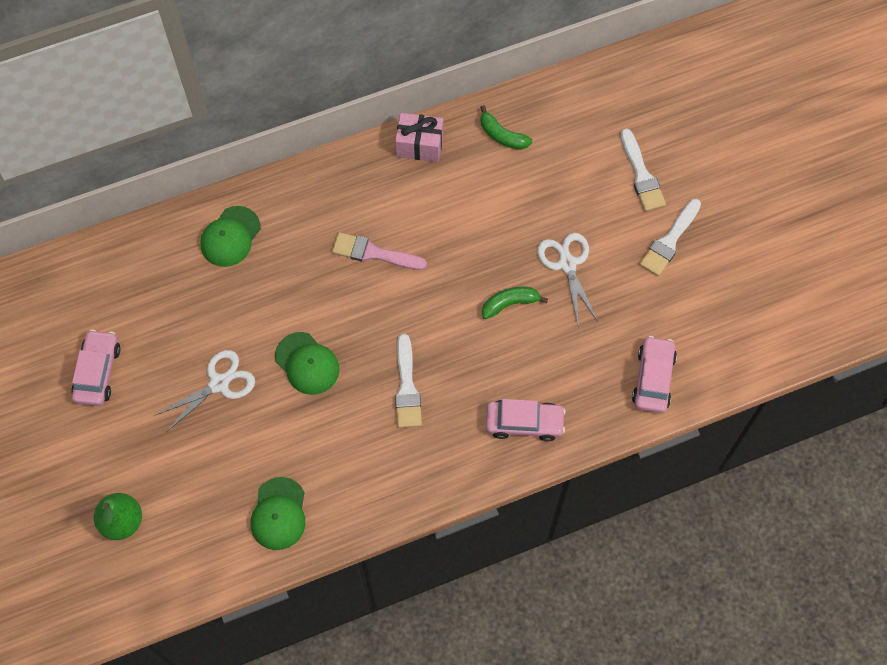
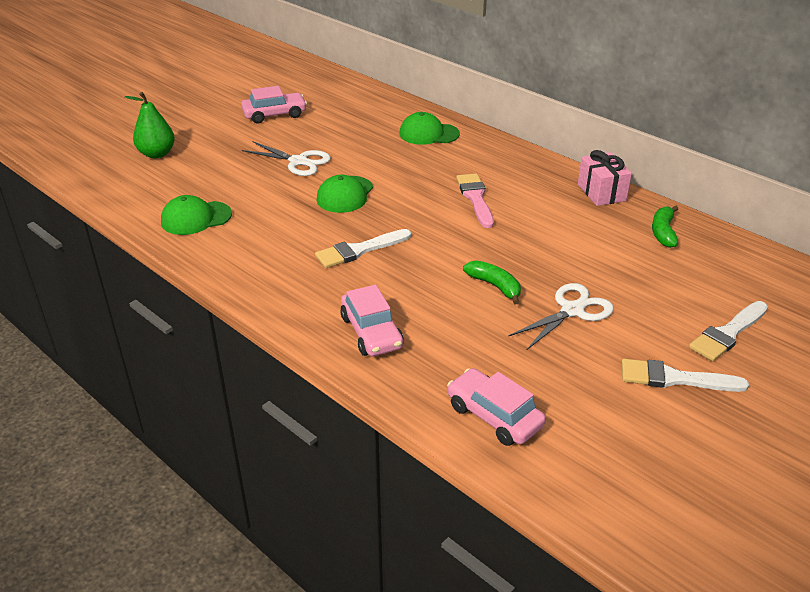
camera: 65 degrees right, 30 degrees down
pink car [632,336,677,413] -> pink car turned 120 degrees counterclockwise [447,368,546,446]

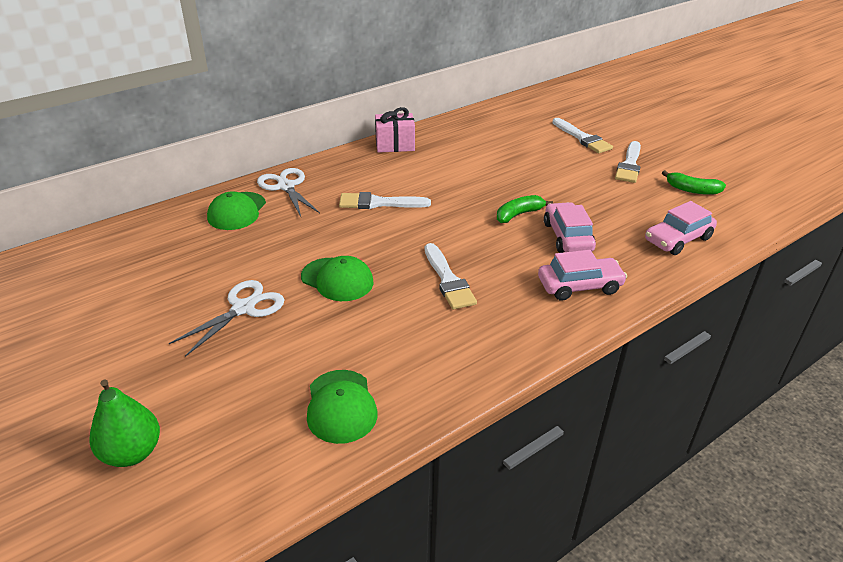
camera: 80 degrees left, 0 degrees up
pink car [241,86,307,123] -> pink car moved to [544,202,596,253]
pink brush [456,174,494,228] -> white brush [339,192,431,209]
white scissors [508,283,614,350] -> white scissors moved to [257,168,320,217]
green banana [652,205,678,248] -> green banana moved to [662,170,726,195]

